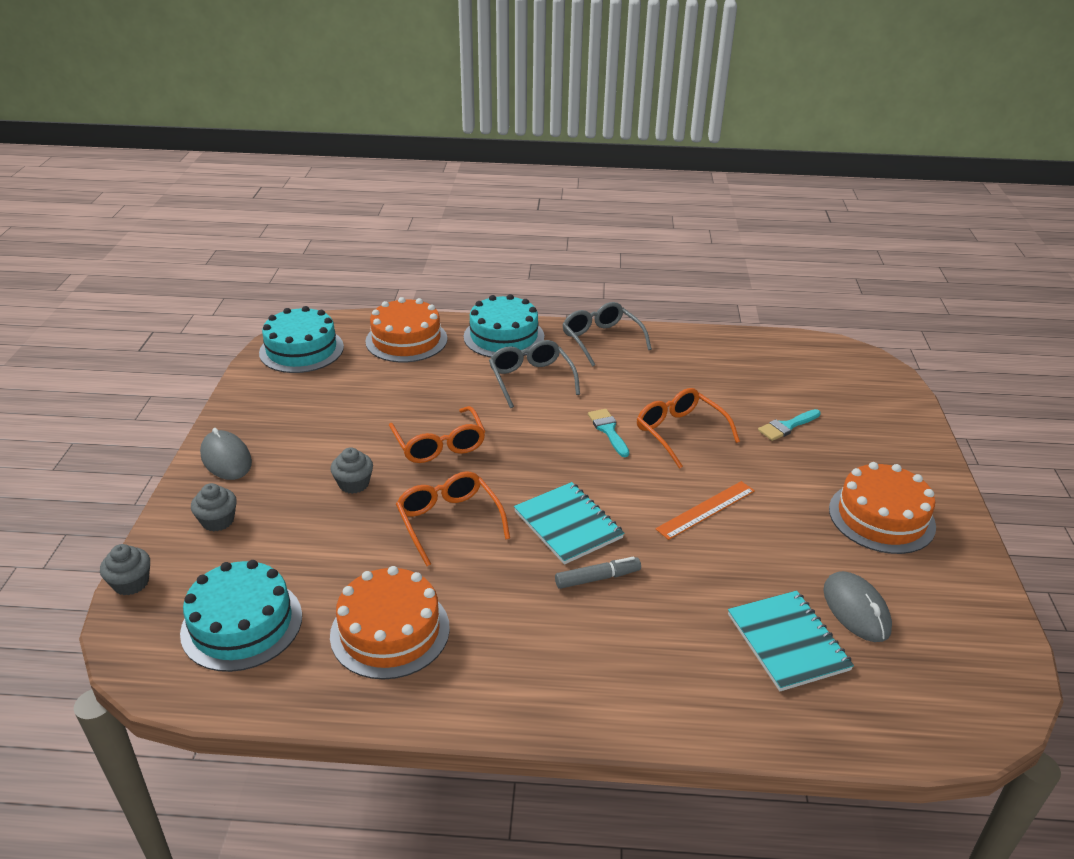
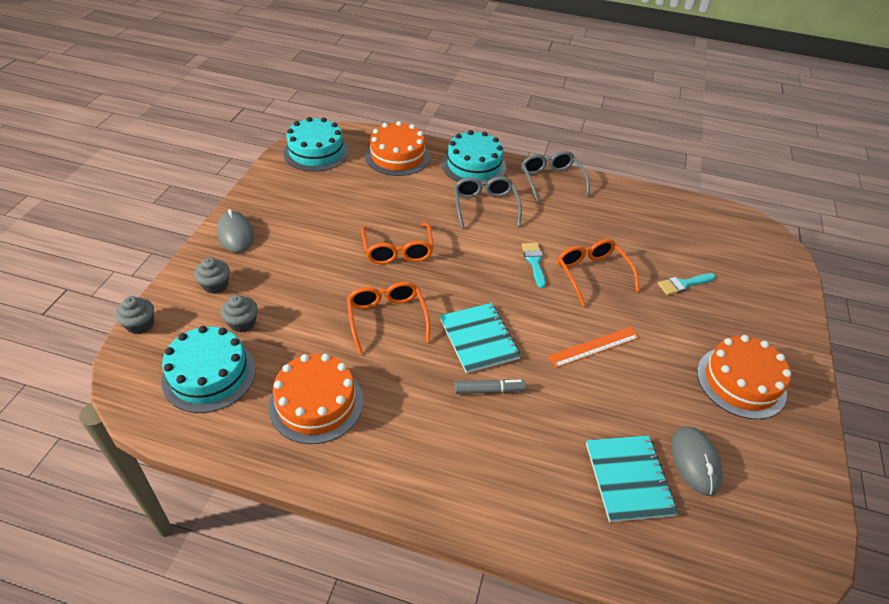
camera: 10 degrees right, 10 degrees up
grey cupcake [330,447,373,494] -> grey cupcake moved to [221,295,258,332]

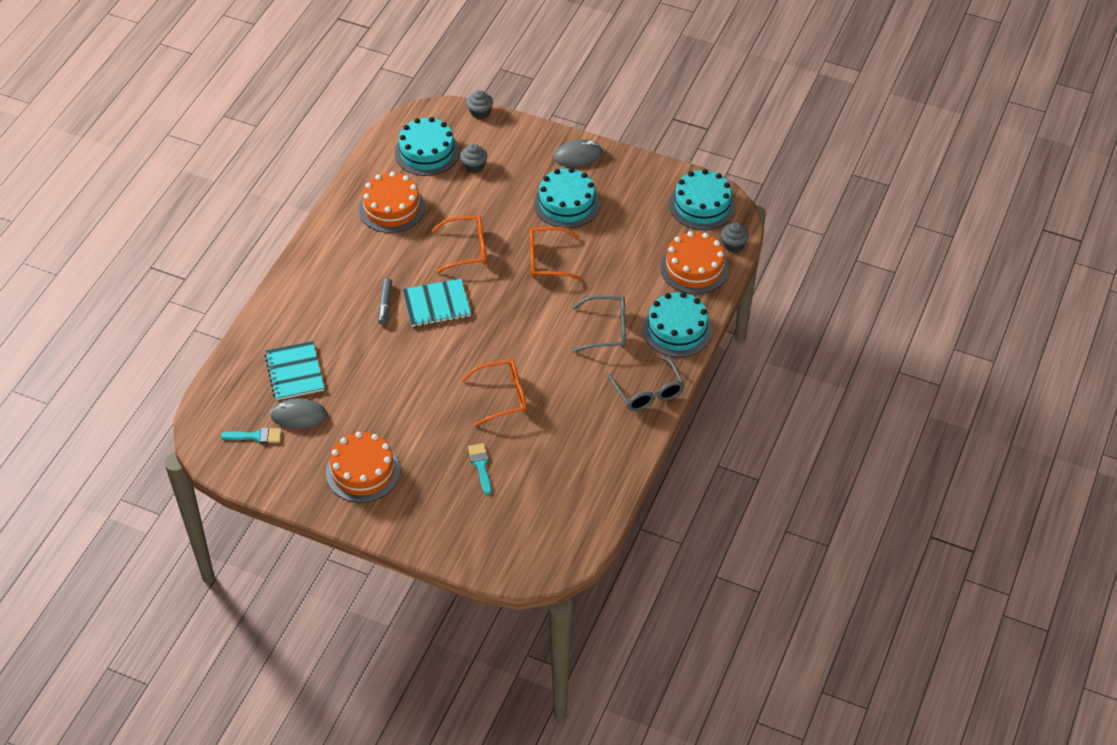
camera: 100 degrees right, 5 degrees up
grey cupcake [194,257,230,294] -> grey cupcake moved to [721,223,749,252]
grey glasses [521,151,590,203] -> grey glasses turned 75 degrees clockwise [607,356,685,411]
turquoise brush [522,243,546,288] -> turquoise brush moved to [221,427,282,444]
orange ruler [548,327,640,368] -> none
turquoise notebook [586,435,678,522] -> turquoise notebook turned 75 degrees clockwise [265,341,324,400]
none -> turquoise cake [534,168,600,228]

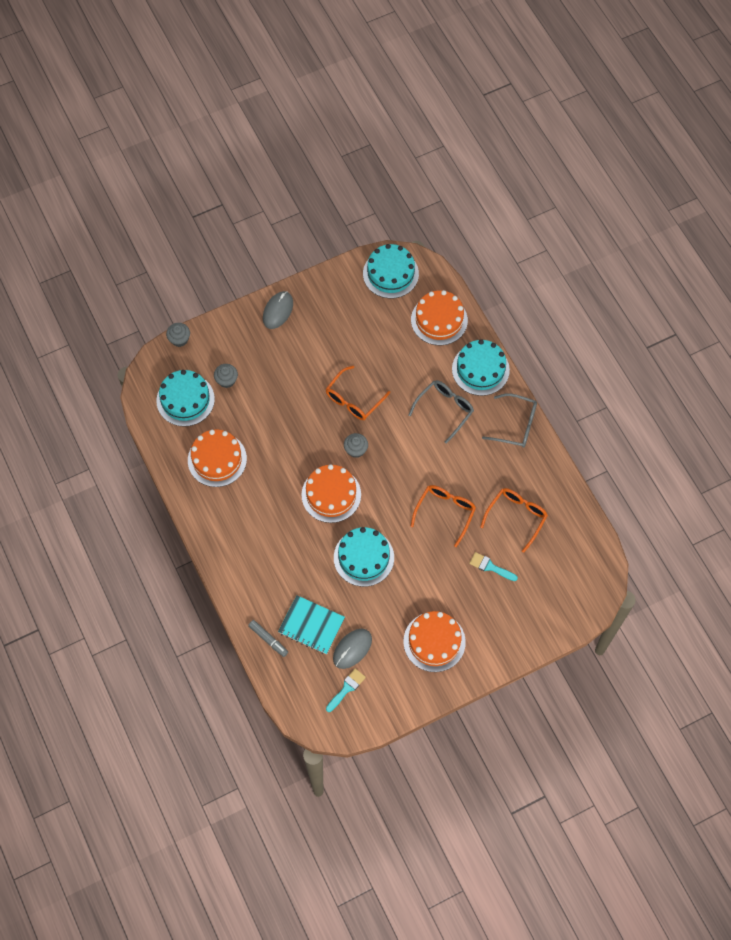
camera: 50 degrees left, 15 degrees up
grey marker [378,278,392,325] -> grey marker moved to [248,620,288,657]
turquoise notebook [402,279,471,327] -> orange cake [301,464,361,523]
orange glasses [431,215,486,273] -> orange glasses moved to [480,488,548,553]
turquoise cake [534,168,600,228] -> turquoise cake moved to [334,527,394,587]
grey cupcake [721,223,749,252] -> grey cupcake moved to [344,433,368,458]

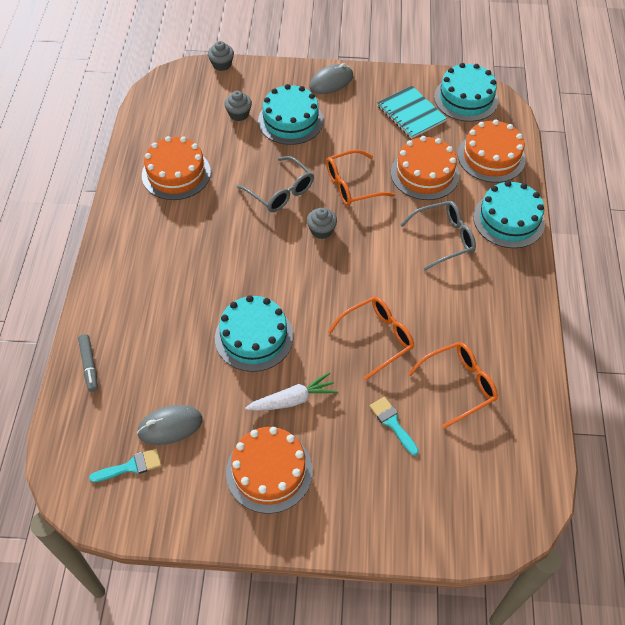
camera: 30 degrees right, 10 degrees down
turquoise cake [156,370,215,427] -> turquoise cake moved to [258,84,323,145]
turquoise notebook [278,595,345,654] -> turquoise notebook moved to [377,86,447,139]
orange cake [301,464,361,523] -> orange cake moved to [391,136,459,200]
grey glasses [482,393,537,448] -> grey glasses moved to [237,156,314,212]
none -> white carrot [245,372,338,411]

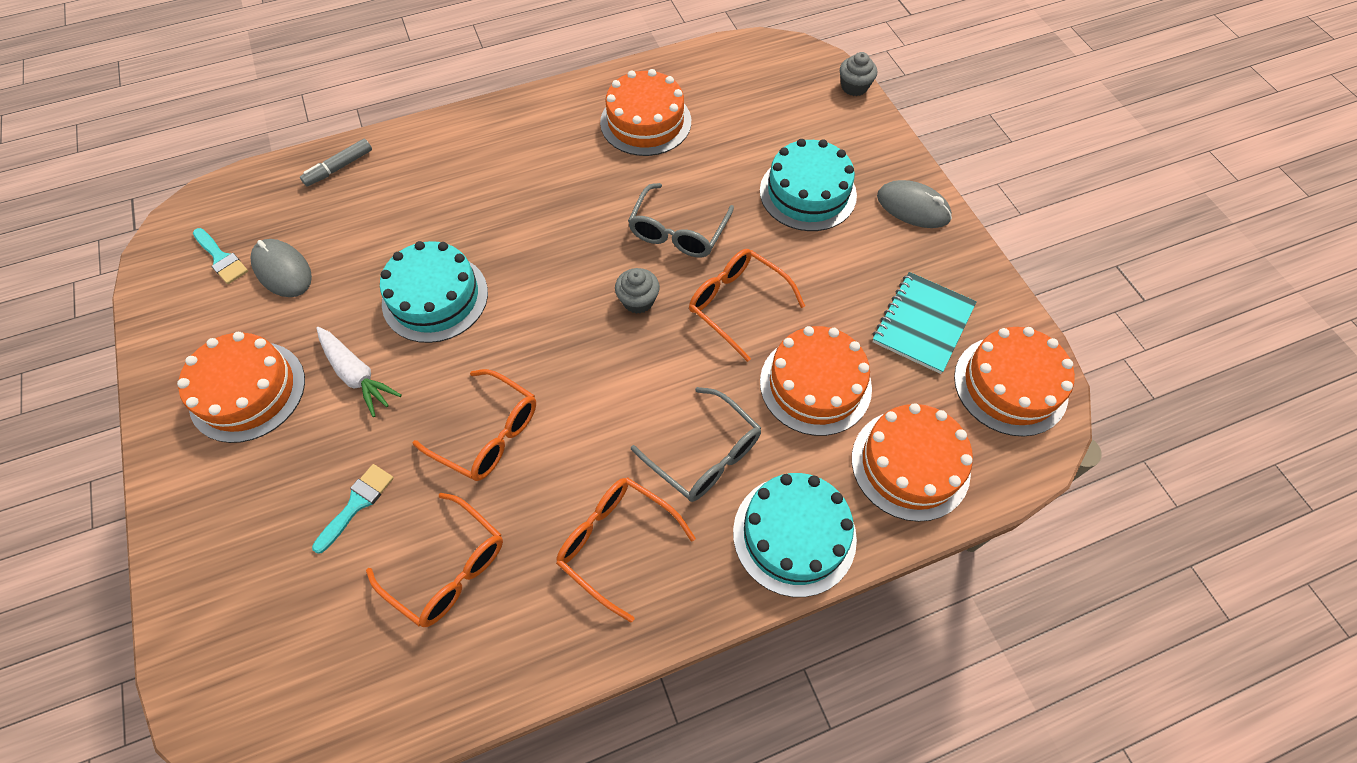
camera: 65 degrees right, 5 degrees up
grey cupcake [224,91,252,121] -> none
turquoise cake [434,63,498,122] -> orange cake [954,327,1075,437]
none -> orange glasses [556,477,696,623]

